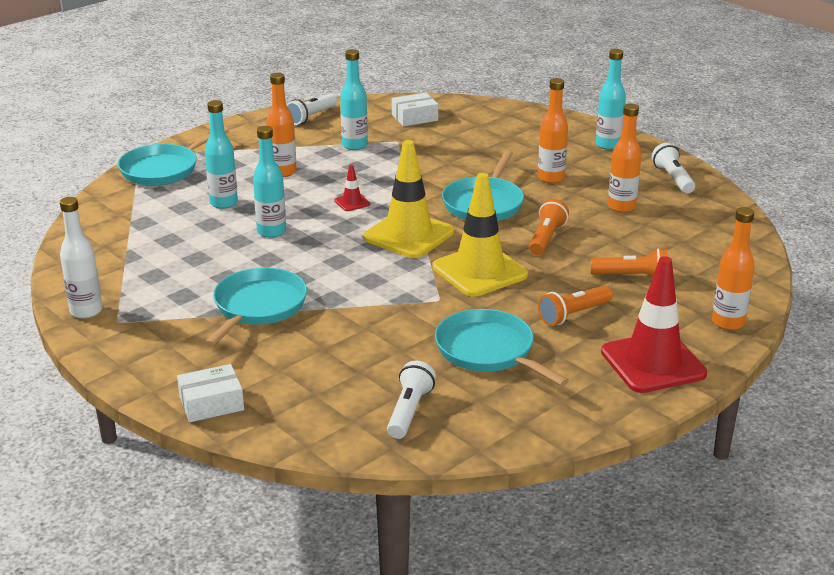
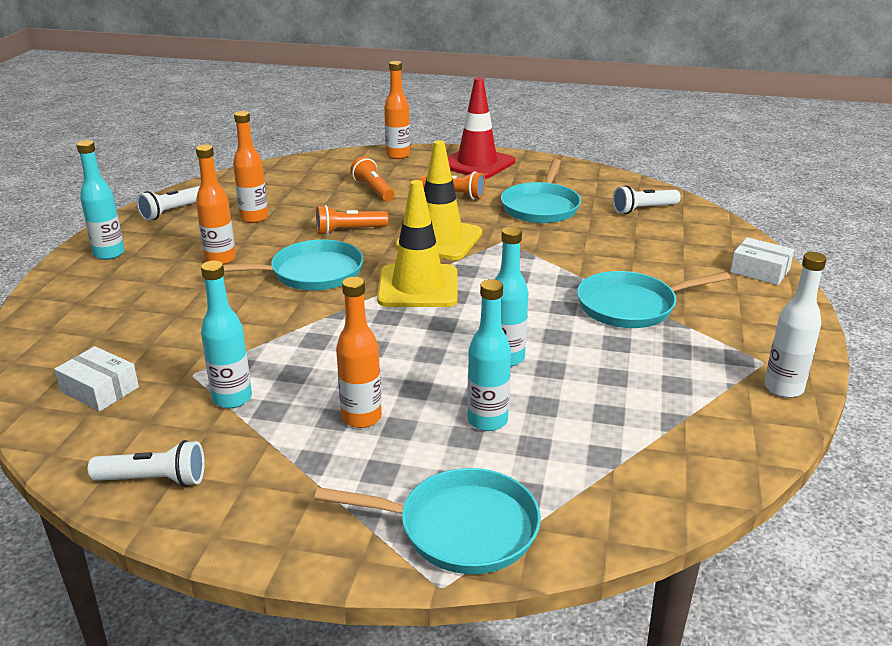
camera: 125 degrees left, 0 degrees up
red traffic cone [334,164,370,211] -> none

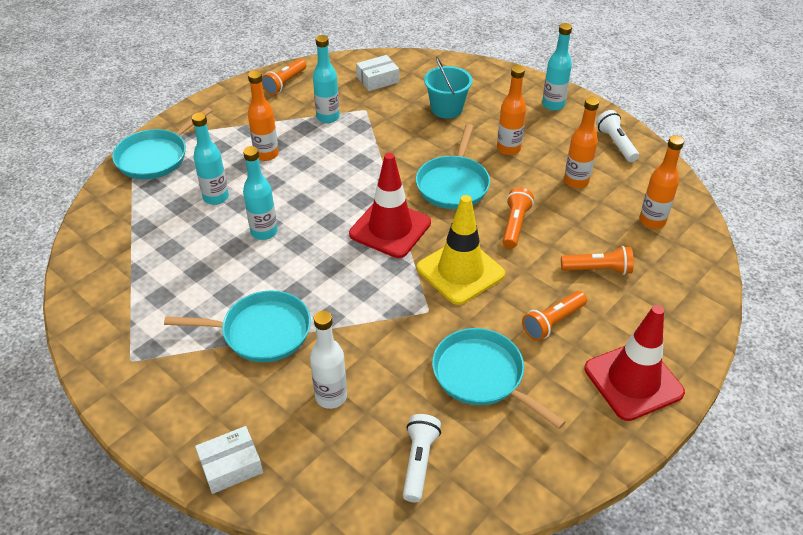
camera: 120 degrees right, 15 degrees up
white flashlight [88,440,205,487] -> orange flashlight [262,59,306,95]
yellow traffic cone [377,180,458,307] -> red traffic cone [349,153,431,258]
orange bottle [384,61,410,159] -> orange bottle moved to [639,135,684,229]
turquoise pan [577,271,730,328] -> turquoise pan turned 75 degrees clockwise [164,290,311,362]
white bottle [764,252,827,398] -> white bottle moved to [310,311,347,409]
none -> turquoise bucket [424,57,472,119]

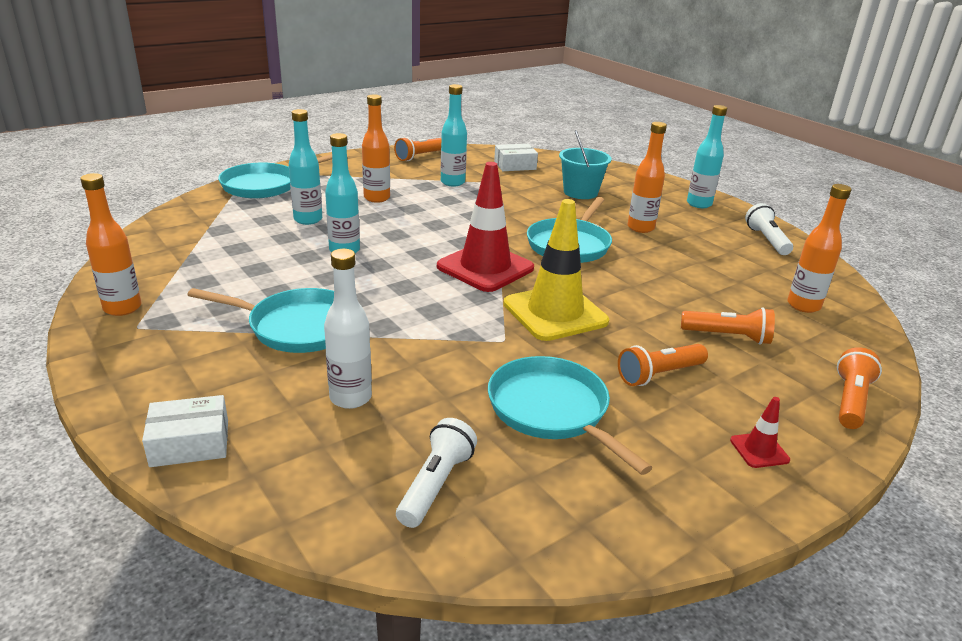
camera: 10 degrees right, 15 degrees down
orange flashlight [503,188,534,249] -> orange flashlight moved to [837,347,882,429]
orange bottle [564,97,599,188] -> orange bottle moved to [80,173,142,316]
red traffic cone [584,305,685,421] -> red traffic cone [730,397,790,468], size x0.43

